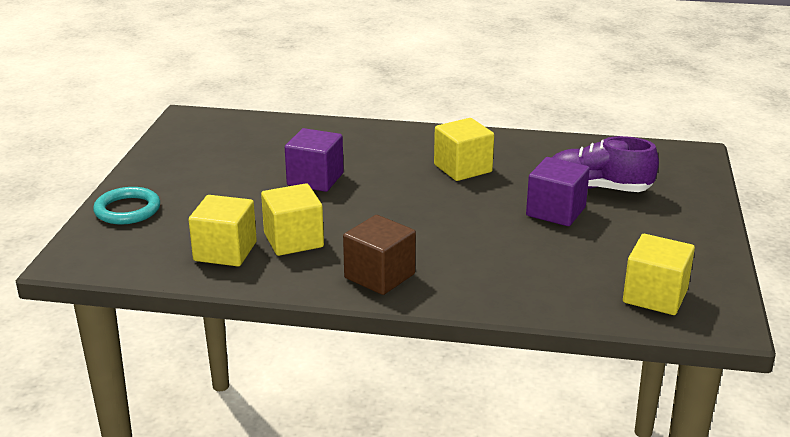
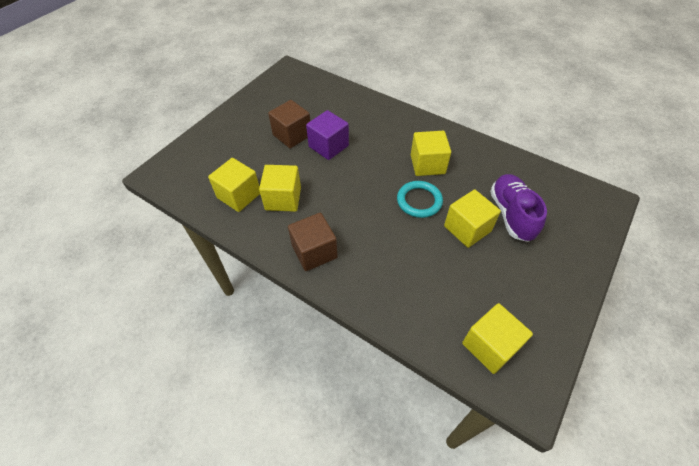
camera: 25 degrees right, 25 degrees up
turquoise ring [93,187,160,225] -> turquoise ring moved to [397,181,443,218]
purple cube [526,157,590,226] -> yellow cube [444,190,501,248]
purple shoe [552,136,659,192] -> purple shoe turned 45 degrees clockwise [490,174,547,242]
none -> brown cube [268,100,310,148]

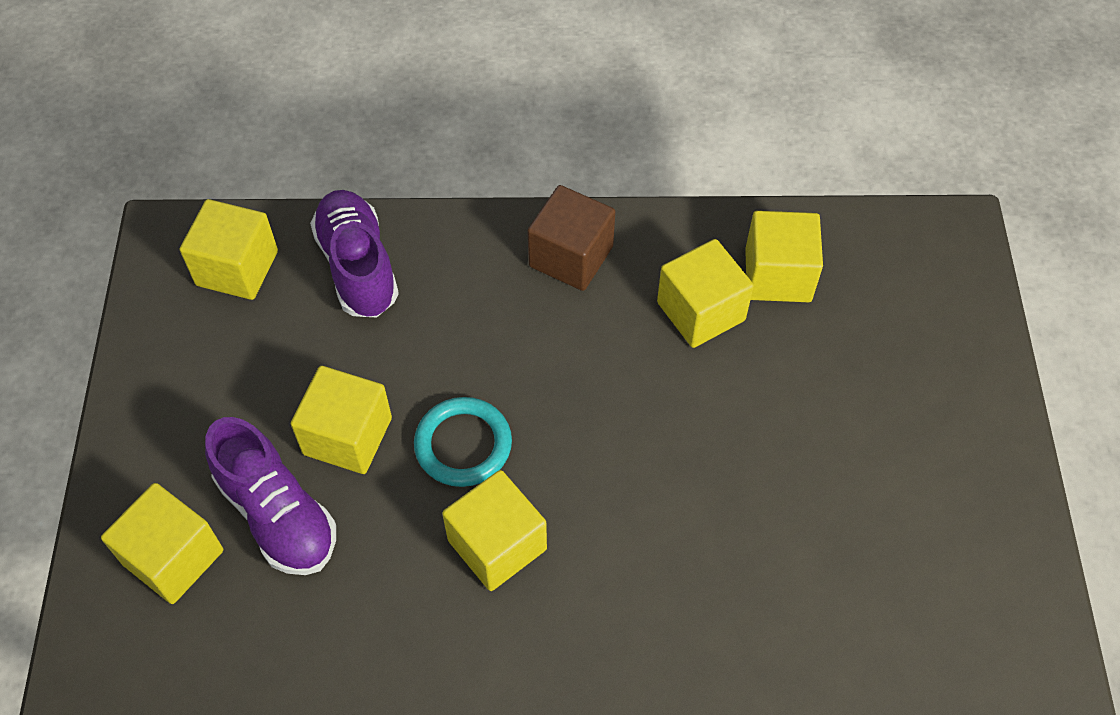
camera: 145 degrees right, 5 degrees up
brown cube [268,100,310,148] -> none
purple cube [306,110,349,160] -> none
none -> yellow cube [101,483,223,604]
none -> purple shoe [310,190,399,317]

